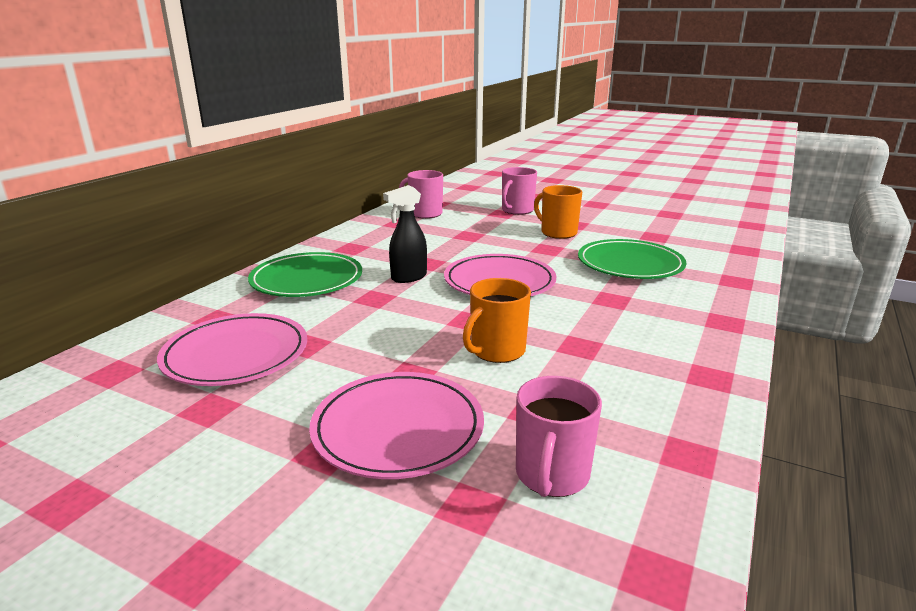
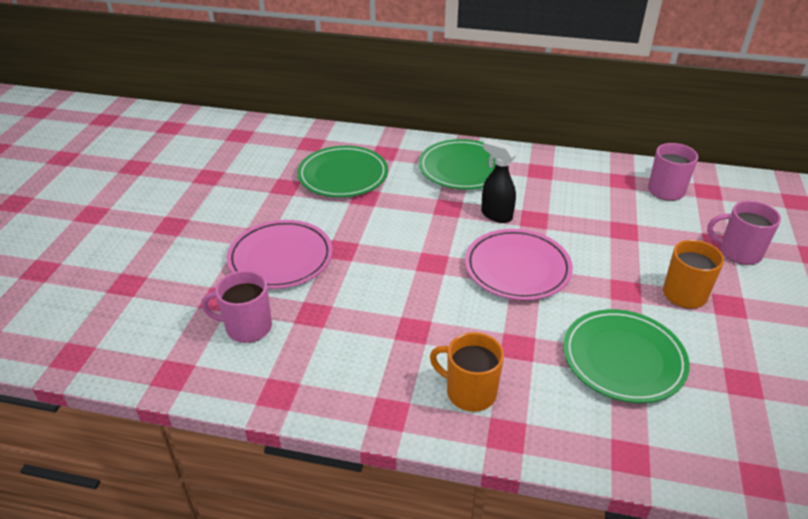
camera: 75 degrees right, 15 degrees up
pink plate [157,313,307,386] -> green plate [297,146,388,197]
orange mug [463,278,531,363] -> orange mug moved to [430,332,504,412]

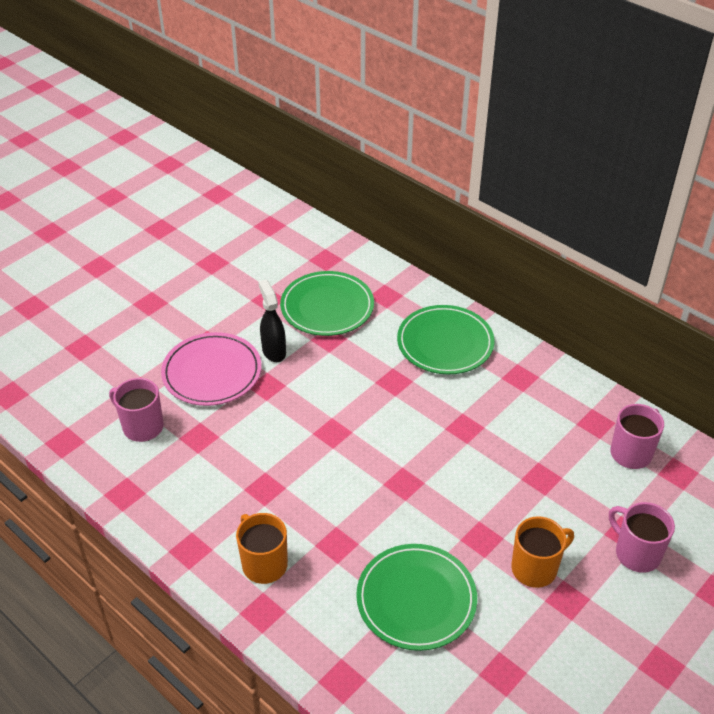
camera: 30 degrees right, 5 degrees up
pink plate [465,229,573,300] -> none
black spray bottle [481,139,516,223] -> black spray bottle moved to [258,280,286,362]

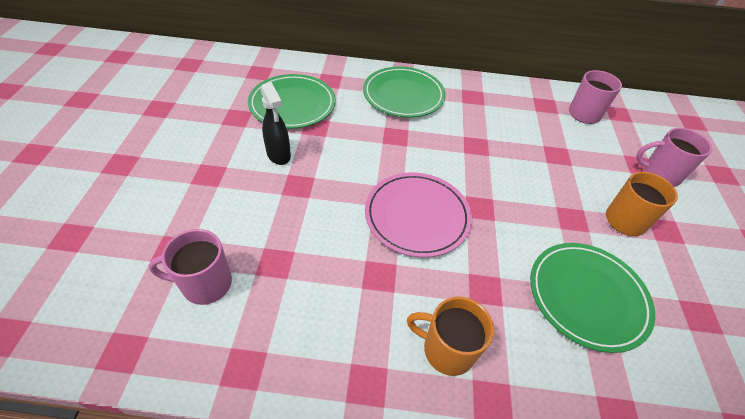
camera: 40 degrees left, 5 degrees up
pink plate [161,332,261,406] -> pink plate moved to [365,173,472,258]
black spray bottle [258,280,286,362] -> black spray bottle turned 150 degrees counterclockwise [260,82,291,165]

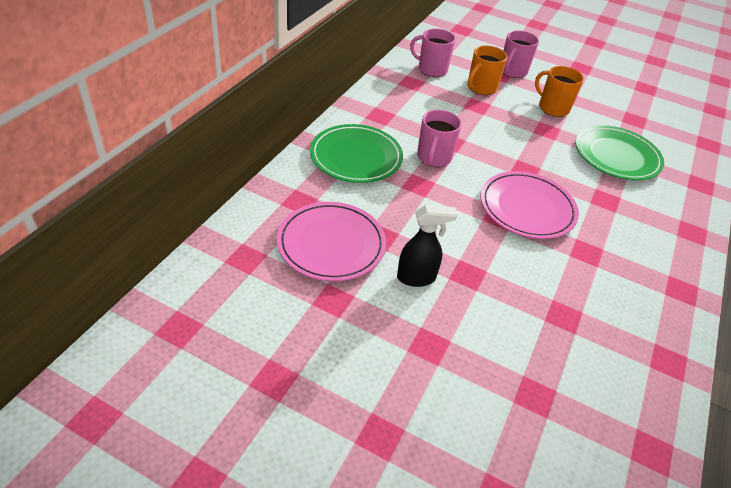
camera: 70 degrees left, 5 degrees down
pink mug [149,229,232,305] -> pink mug moved to [417,110,462,167]
green plate [248,74,336,129] -> pink plate [277,202,386,281]
orange mug [407,296,494,376] -> orange mug moved to [467,45,507,95]

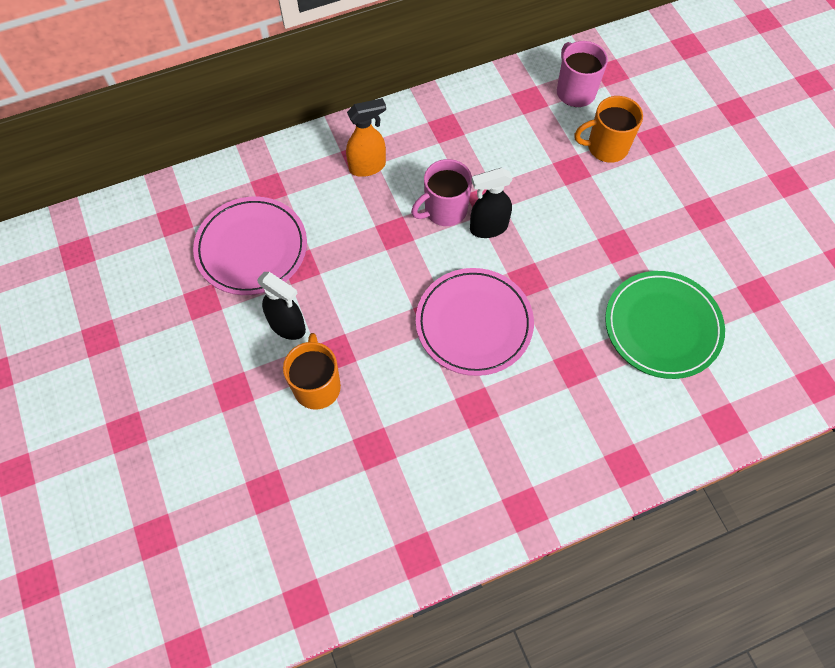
camera: 45 degrees right, 20 degrees up
green plate [310,124,403,183] -> orange spray bottle [346,98,386,177]
pink mug [503,30,539,78] -> none
orange mug [535,66,584,117] -> orange mug moved to [283,333,341,410]
none -> black spray bottle [470,168,513,238]

